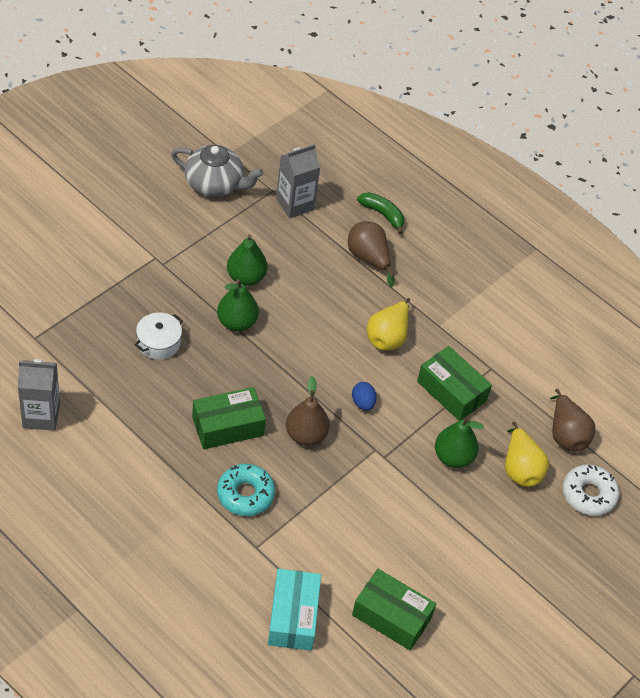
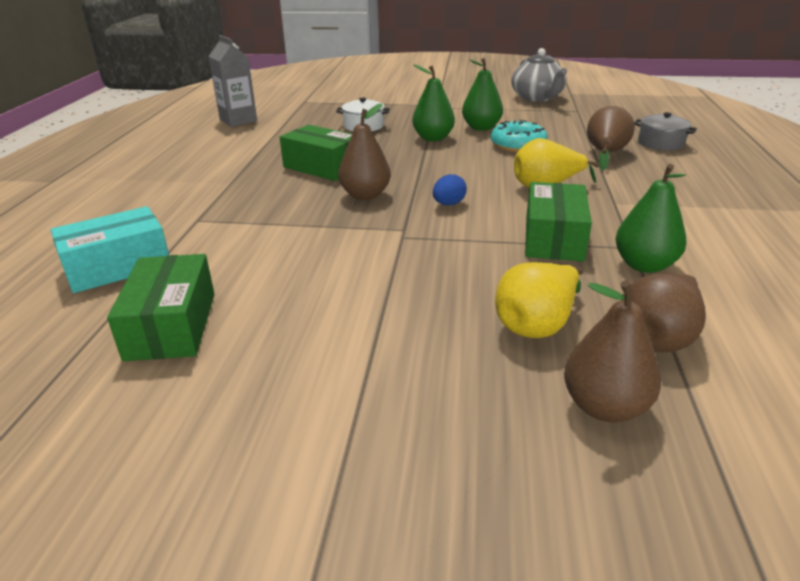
camera: 60 degrees right, 20 degrees down
turquoise donut [217,464,275,516] -> turquoise donut moved to [491,120,548,152]
grey carton [276,144,320,218] -> none
green banana [357,192,404,234] -> grey pot [634,112,697,151]
green pear [435,417,484,468] -> green pear moved to [615,164,686,273]
white donut [563,464,619,516] -> brown pear [564,280,661,422]

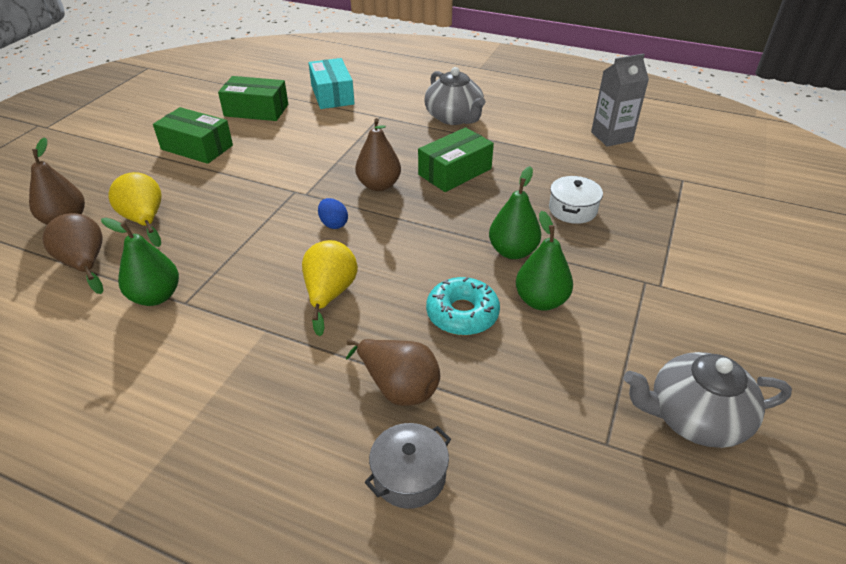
camera: 105 degrees right, 10 degrees up
green box [525,182,592,262] -> green box moved to [153,107,233,164]
none -> grey teapot [424,67,485,125]

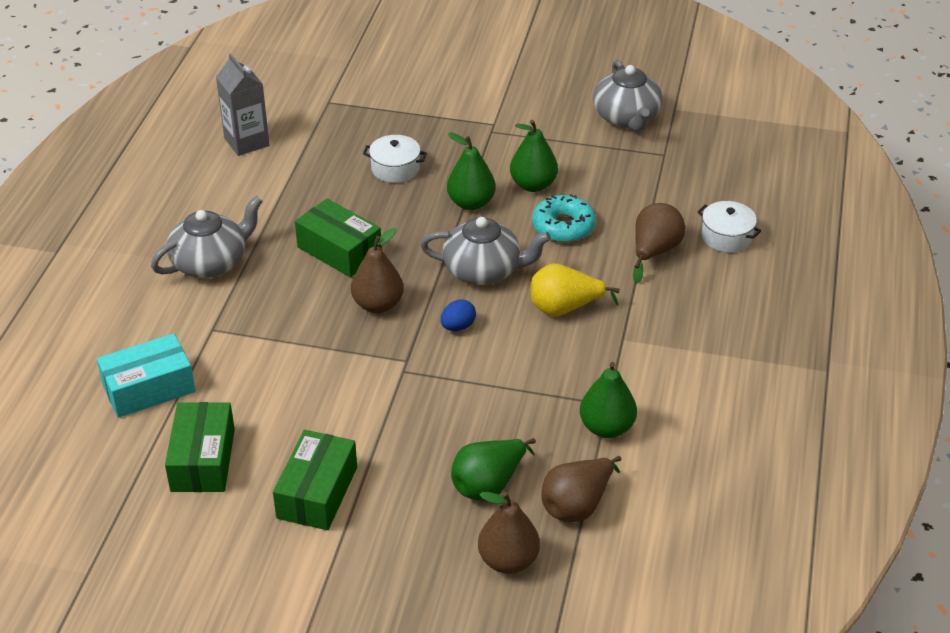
camera: 100 degrees left, 0 degrees up
yellow pear [108,172,162,247] -> green pear [451,438,536,500]
grey pot [365,423,451,509] -> white pot [697,201,761,253]
none -> grey teapot [421,217,551,285]

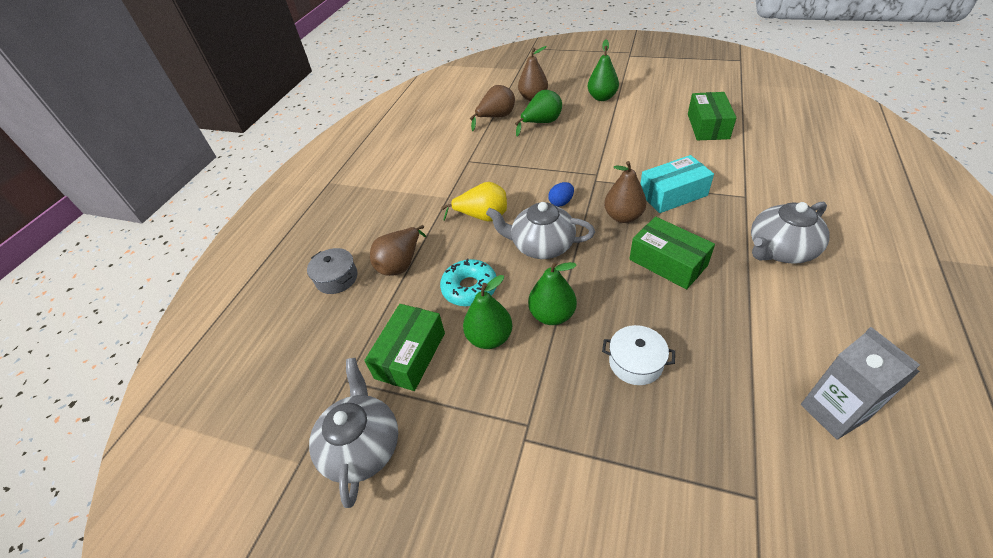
camera: 170 degrees left, 5 degrees up
turquoise box [97,333,195,418] -> turquoise box moved to [640,155,714,213]
green box [273,430,357,530] -> green box moved to [364,304,445,391]
green pear [580,362,637,438] -> green pear moved to [588,40,619,101]
white pot [697,201,761,253] -> grey pot [307,248,358,294]

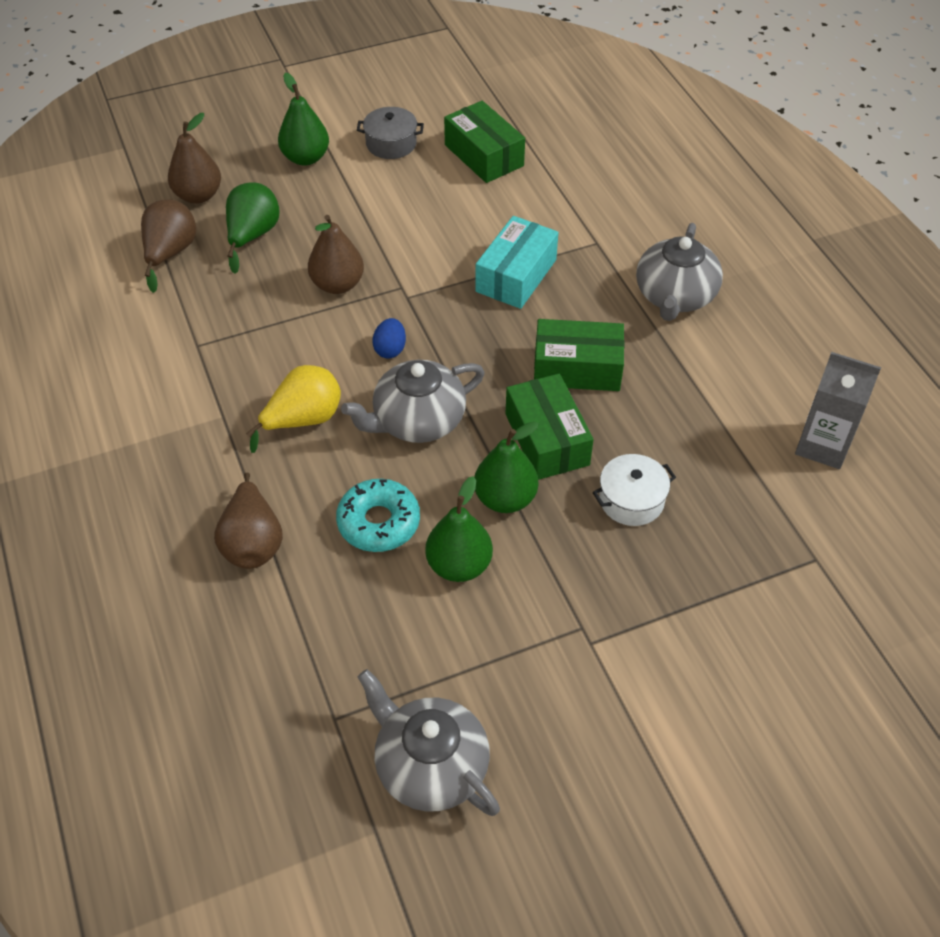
camera: 45 degrees left, 5 degrees up
grey pot [307,248,358,294] -> grey pot moved to [357,107,424,159]
green box [364,304,445,391] -> green box moved to [506,374,594,480]
brown pear [604,161,647,223] -> brown pear moved to [308,215,364,294]

